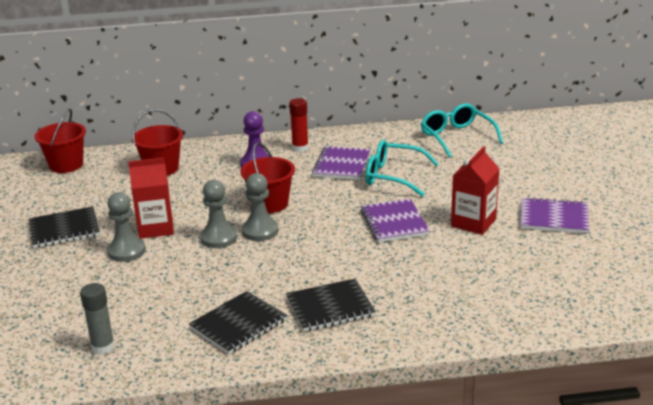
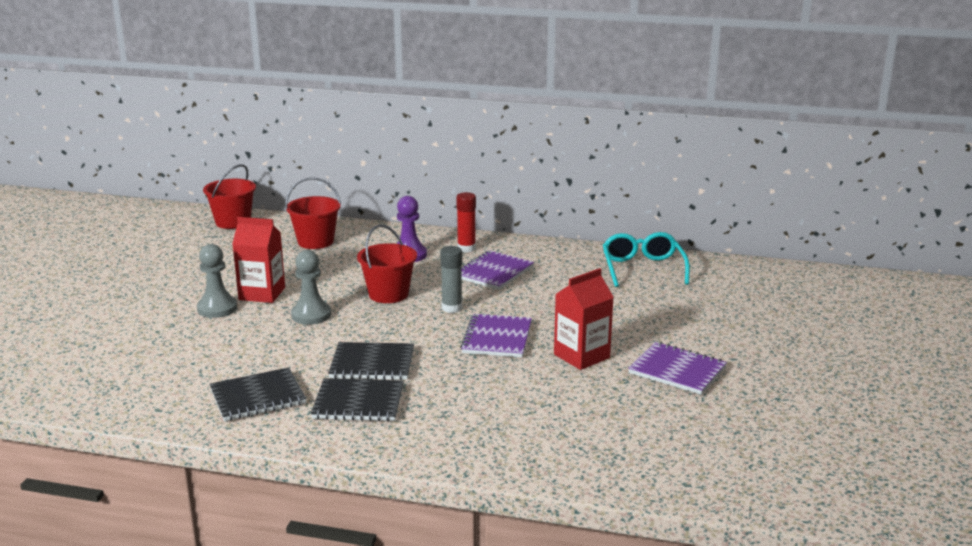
camera: 20 degrees right, 5 degrees down
black notebook [29,207,100,248] -> black notebook moved to [328,342,414,380]
grey glue stick [80,283,115,355] -> grey glue stick moved to [440,246,462,313]
grey pawn [242,173,278,241] -> none
turquoise glasses [366,140,439,197] -> none

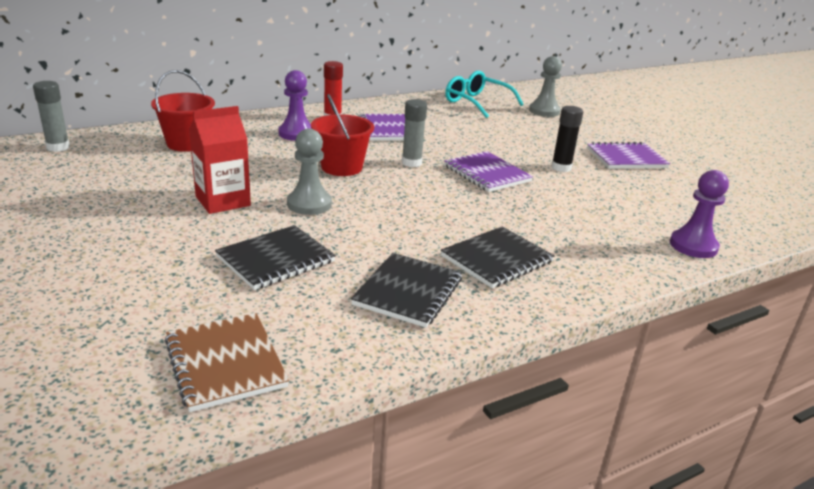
camera: 45 degrees left, 5 degrees up
grey pawn [197,244,237,318] -> grey pawn moved to [529,56,562,117]
red bucket [203,164,256,229] -> grey glue stick [33,81,70,152]
black notebook [328,342,414,380] -> black notebook moved to [215,225,336,290]
red carton [554,268,614,370] -> black glue stick [551,106,583,172]
none -> brown notebook [165,313,289,412]
none -> purple pawn [670,170,729,258]

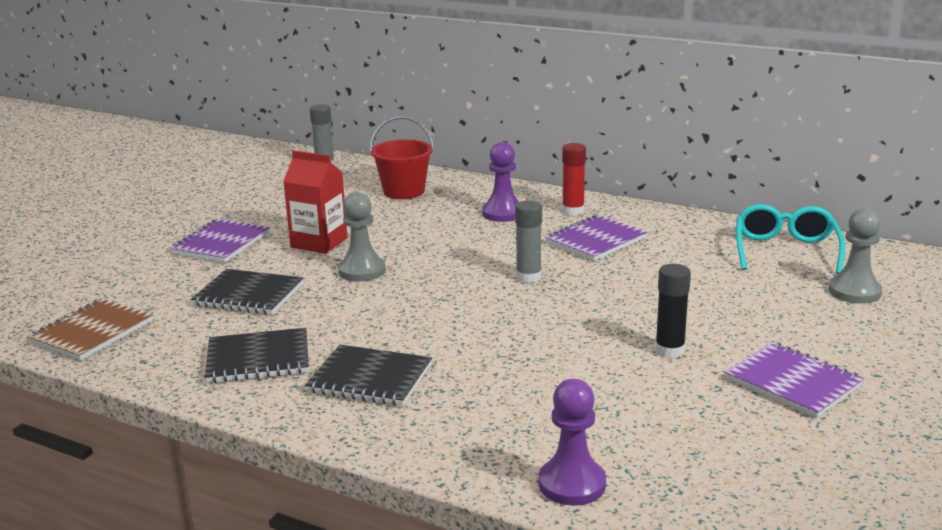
camera: 60 degrees right, 5 degrees down
red bucket [311,94,374,176] -> none
purple notebook [444,151,533,192] -> purple notebook moved to [170,219,270,263]

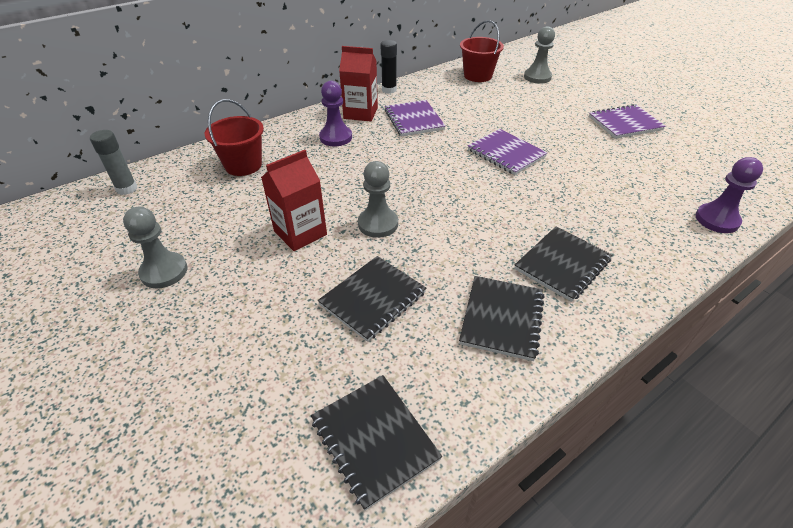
camera: 65 degrees left, 20 degrees up
brown notebook [27,298,153,361] -> black notebook [311,375,442,511]
purple notebook [170,219,270,263] -> purple notebook moved to [468,129,547,175]
grey glue stick [515,200,542,283] -> none
red glue stick [562,143,586,216] -> red carton [339,46,378,121]
black glue stick [655,264,691,358] -> black glue stick moved to [381,40,397,94]
turquoise glasses [736,204,845,274] -> red bucket [460,20,504,82]
none -> grey pawn [123,206,188,288]

